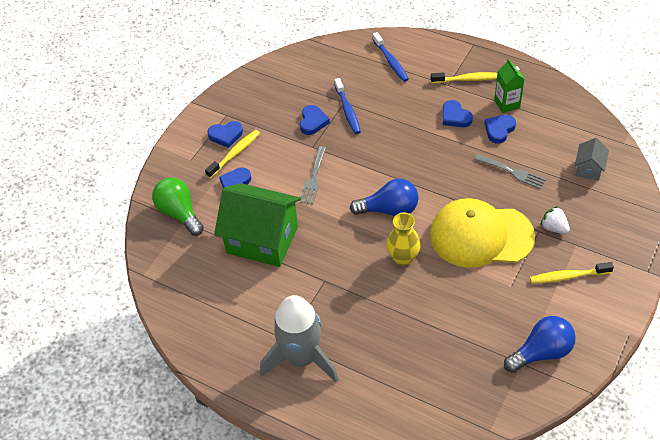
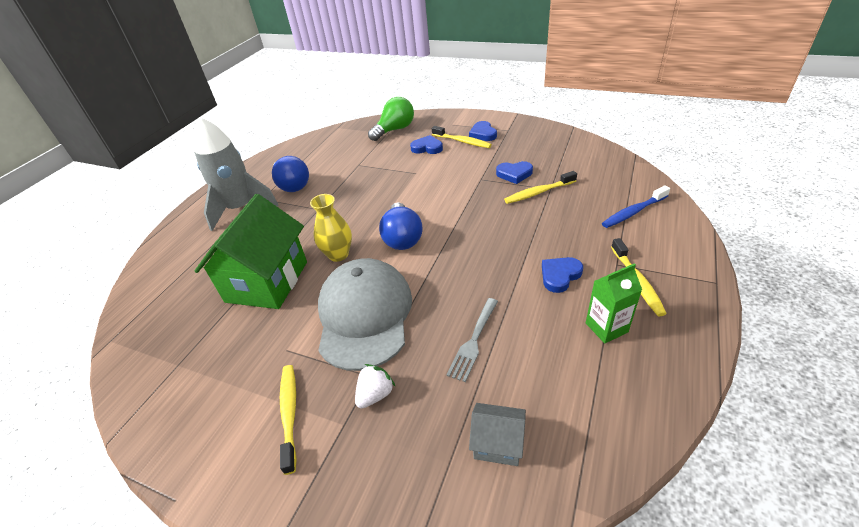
camera: 85 degrees right, 10 degrees down
green house [214,183,301,267] -> green house moved to [194,194,307,309]
grey fork [300,146,326,204] -> none
blue toothbrush [335,78,361,134] -> yellow toothbrush [504,171,577,204]
yellow cap [430,198,535,268] -> grey cap [318,258,412,371]
blue heart [485,115,516,144] -> none
blue light bulb [504,316,576,373] -> blue light bulb moved to [272,156,309,192]

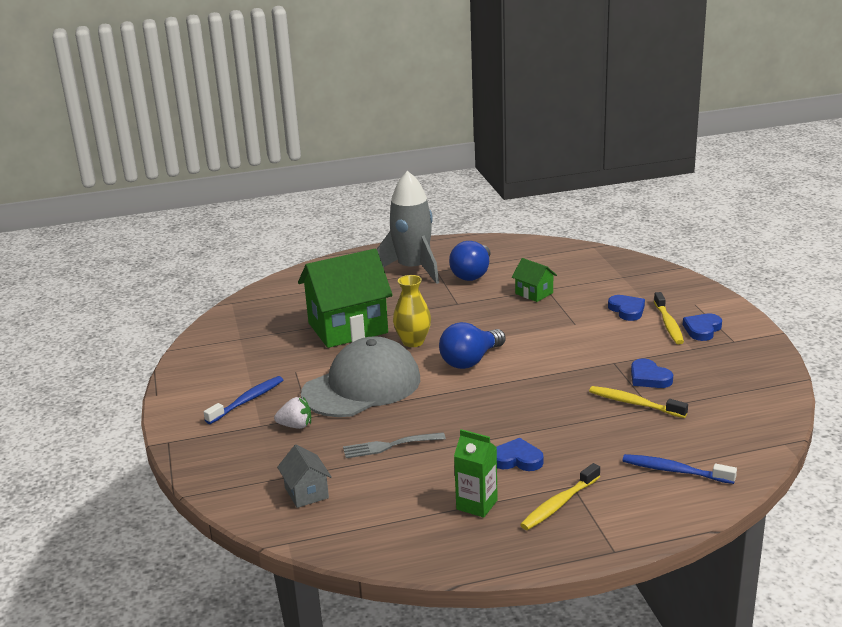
camera: 50 degrees right, 15 degrees down
yellow toothbrush [280,365,297,475] -> blue toothbrush [204,376,283,424]
green light bulb [368,97,414,141] -> none
none -> green house [512,258,557,302]

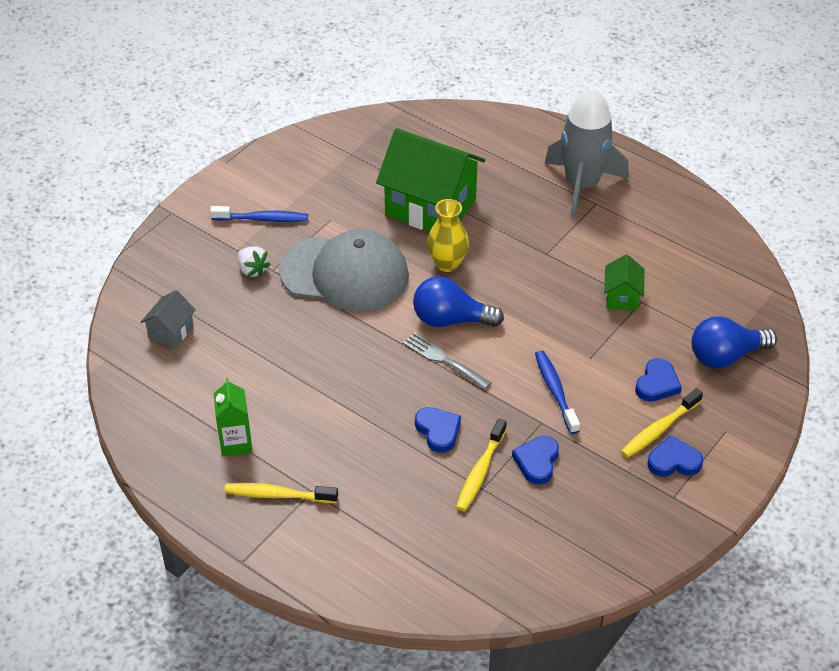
camera: 50 degrees right, 20 degrees up
grey fork [343,432,446,458] -> grey fork moved to [403,332,491,390]
blue light bulb [449,241,491,281] -> blue light bulb moved to [691,316,777,368]
blue heart [497,438,544,471] -> blue heart moved to [415,407,461,453]
yellow toothbrush [589,386,688,418] -> yellow toothbrush turned 150 degrees counterclockwise [456,419,507,511]
blue toothbrush [622,454,737,484] -> blue toothbrush moved to [535,350,580,434]

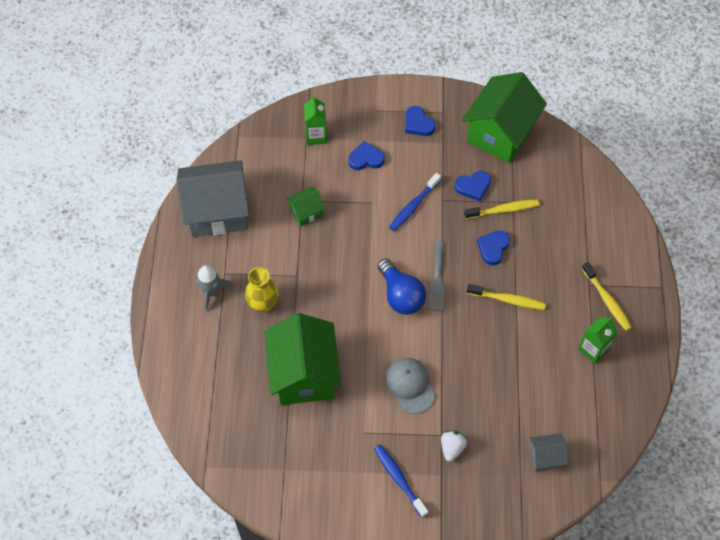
camera: 125 degrees left, 15 degrees up
grey cap [279,229,409,312] -> grey cap [385,358,435,414], size x0.56
yellow vase [427,199,469,272] -> yellow vase moved to [245,267,279,312]
grey rocket [544,87,629,218] -> grey rocket [195,265,232,311], size x0.53
yellow toothbrush [621,388,703,458] -> yellow toothbrush moved to [467,284,546,310]
blue light bulb [691,316,777,368] -> green carton [304,95,327,145]
none -> grey house [176,160,249,237]
none -> green house [462,72,547,163]

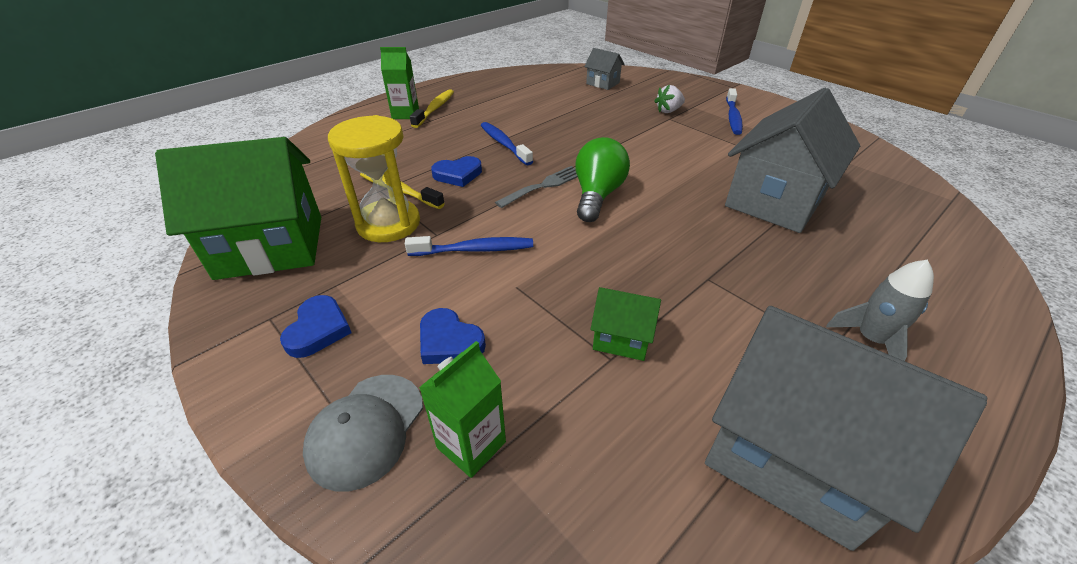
camera: 135 degrees left, 20 degrees down
yellow vase [245,267,279,312] -> none
green house [264,313,342,405] -> grey house [725,88,860,233]
blue light bulb [378,259,426,315] -> green light bulb [575,137,630,222]
grey cap [385,358,435,414] -> grey cap moved to [303,375,423,492]
blue heart [455,171,491,201] -> yellow hourglass [328,115,420,242]
yellow toothbrush [467,284,546,310] -> blue toothbrush [481,122,533,165]
green carton [578,316,617,364] -> green carton moved to [380,47,419,119]

